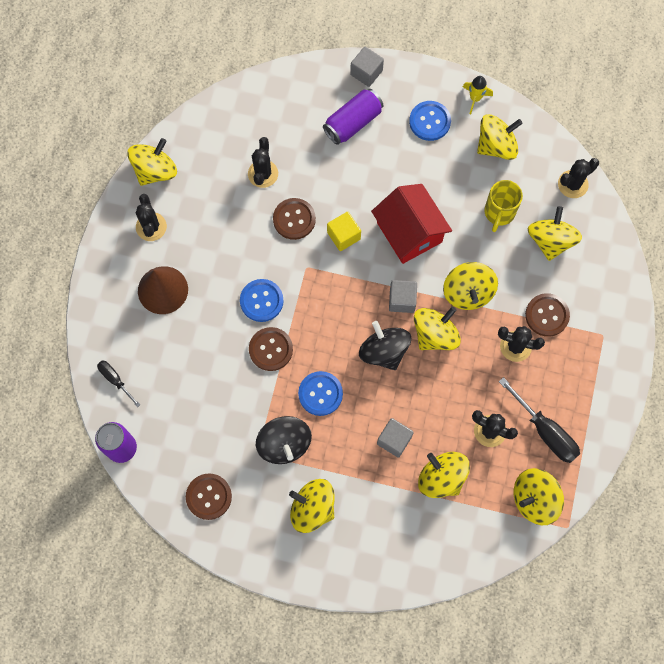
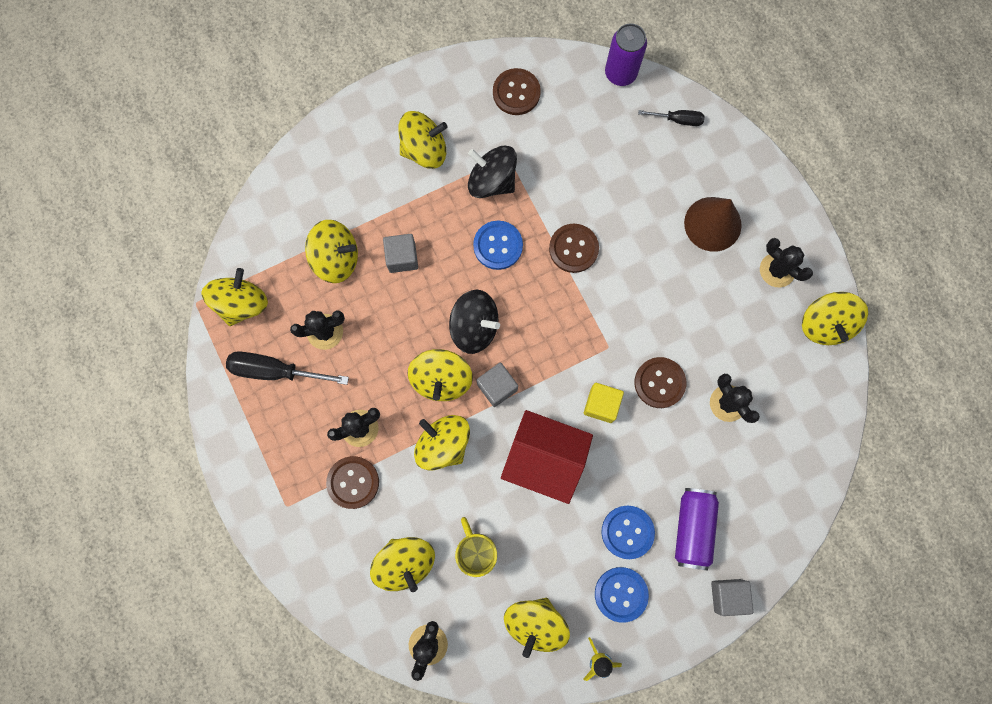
camera: 140 degrees right, 5 degrees up
blue button [240,279,284,322] -> blue button moved to [601,506,655,559]

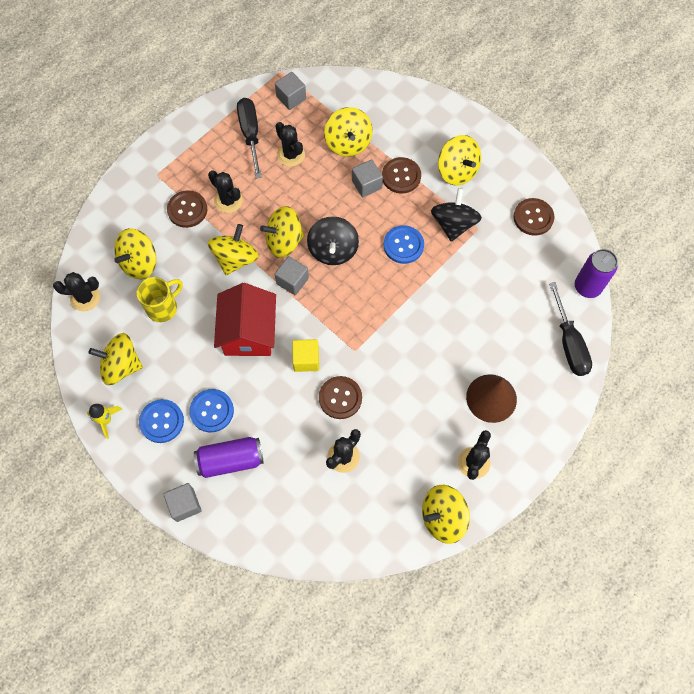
camera: 70 degrees right, 10 degrees down
yellow spinning top [202,268,268,326] -> grey cube [275,72,306,110]
brown button [549,224,599,273] -> brown button moved to [382,157,421,193]
black screwdriver [638,110,705,126] -> black screwdriver [549,282,592,376], size x1.75

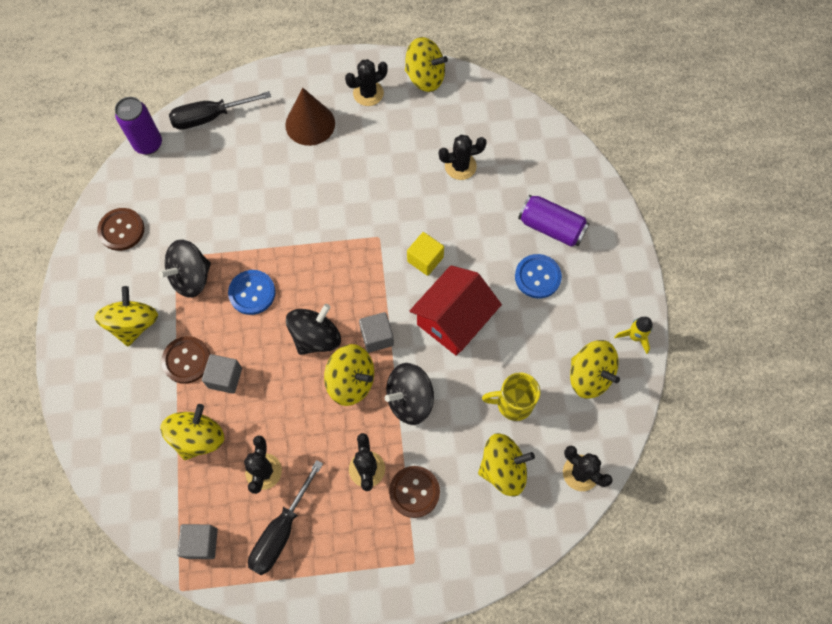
camera: 140 degrees left, 0 degrees up
blue button [139,399,184,443] -> none
grey cube [163,483,201,522] -> none
yellow spinning top [208,224,259,275] -> black spinning top [385,363,434,425]
brown button [319,376,362,419] -> none
black screwdriver [549,282,592,376] -> black screwdriver turned 135 degrees counterclockwise [169,91,271,130]

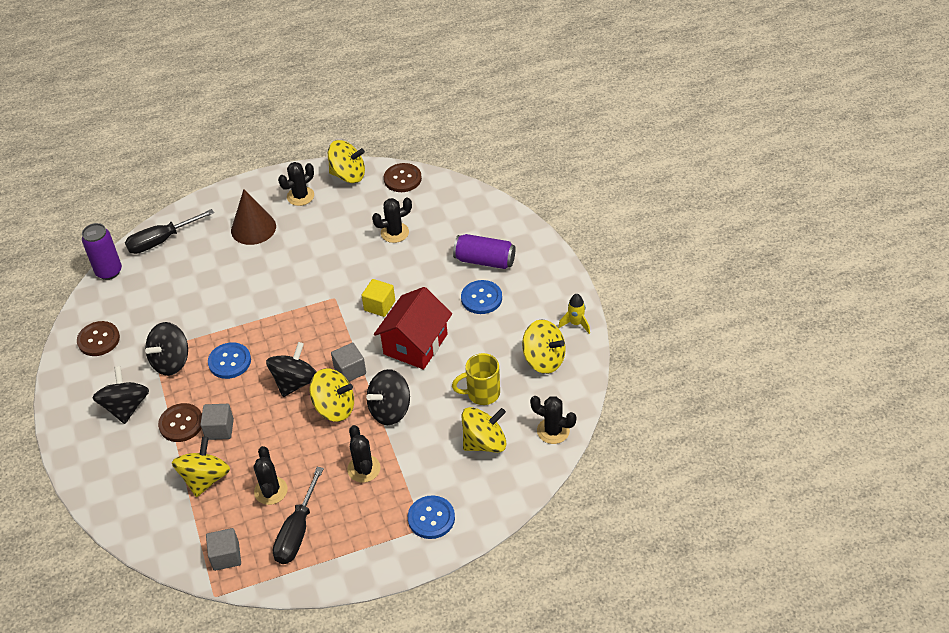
camera: 10 degrees left, 20 degrees down
yellow spinning top [94,286,158,347] -> black spinning top [92,366,149,424]
brown button [389,466,440,518] -> brown button moved to [384,163,422,192]
none -> blue button [408,495,455,539]

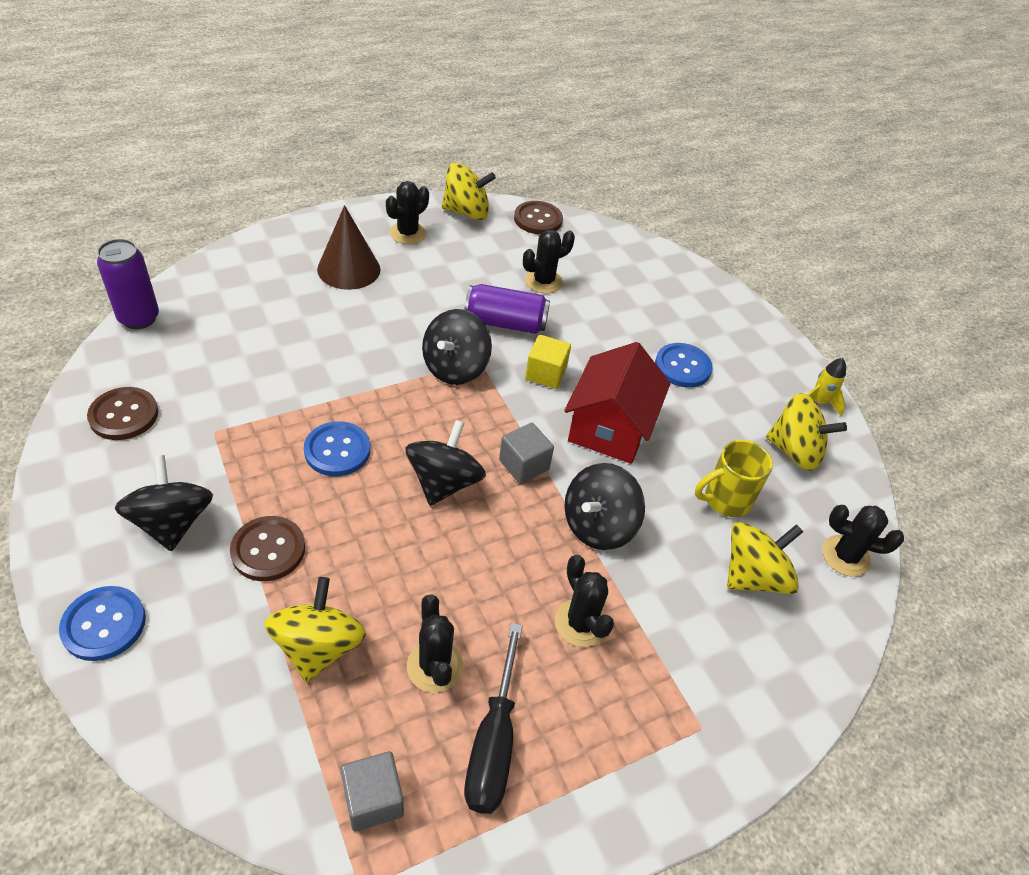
camera: 15 degrees left, 0 degrees up
black screwdriver [125,209,214,254] -> none
black spinning top [145,322,188,376] -> black spinning top moved to [422,309,492,385]
grey cube [200,404,234,440] -> none
yellow spinning top [310,368,354,422] -> none
blue button [408,495,455,539] -> blue button moved to [59,586,146,661]
purple can [453,234,516,269] -> purple can moved to [464,284,550,334]

